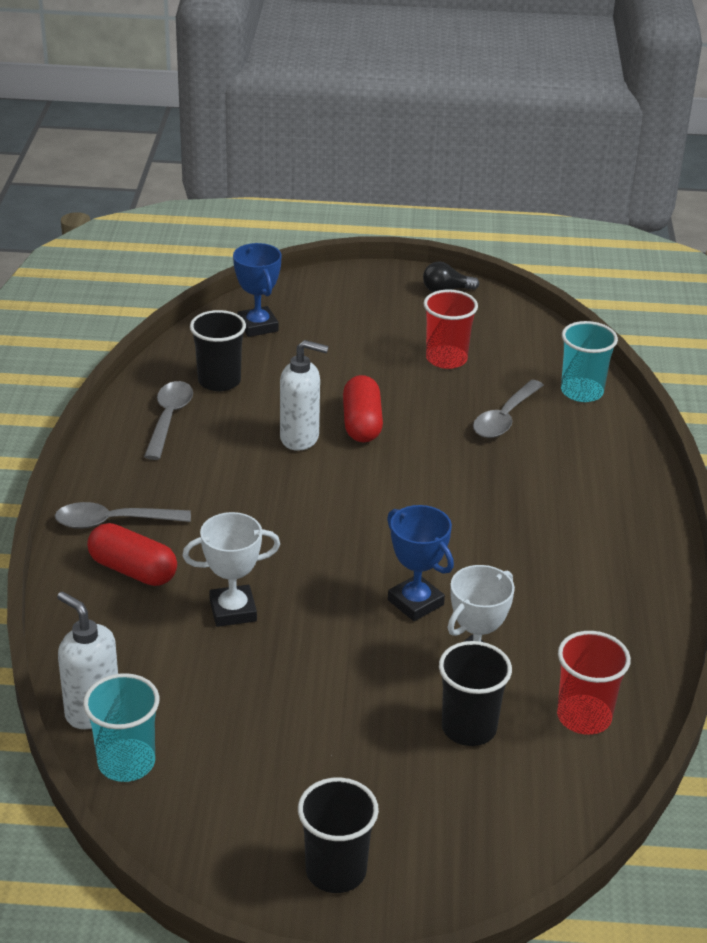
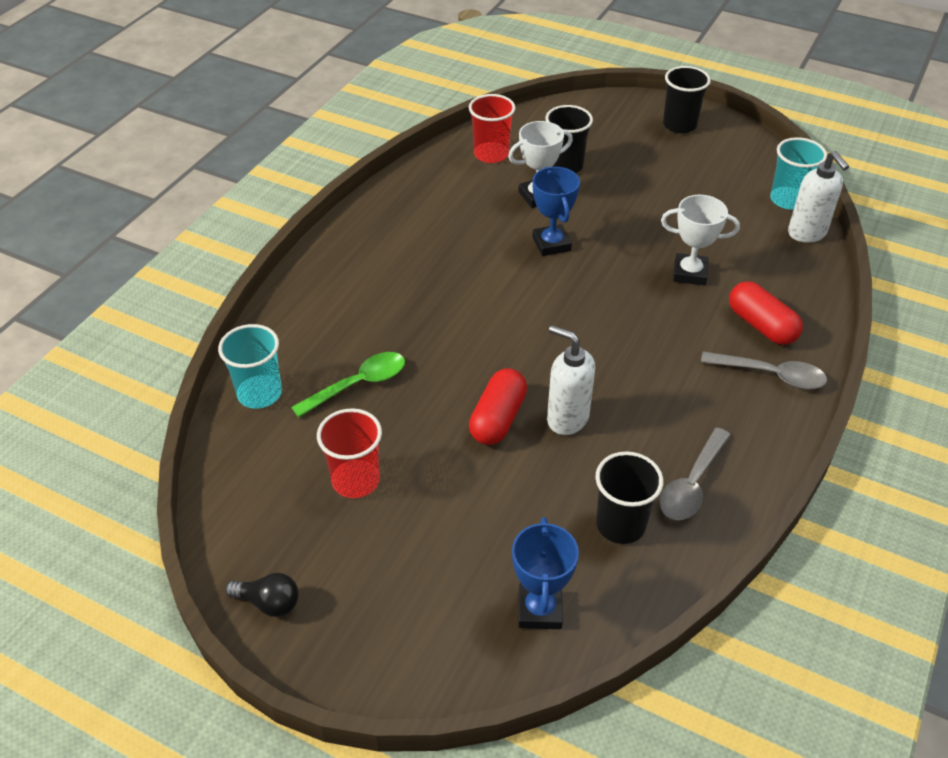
camera: 155 degrees left, 10 degrees up
grey spoon [473,380,544,438] -> green spoon [291,352,405,418]

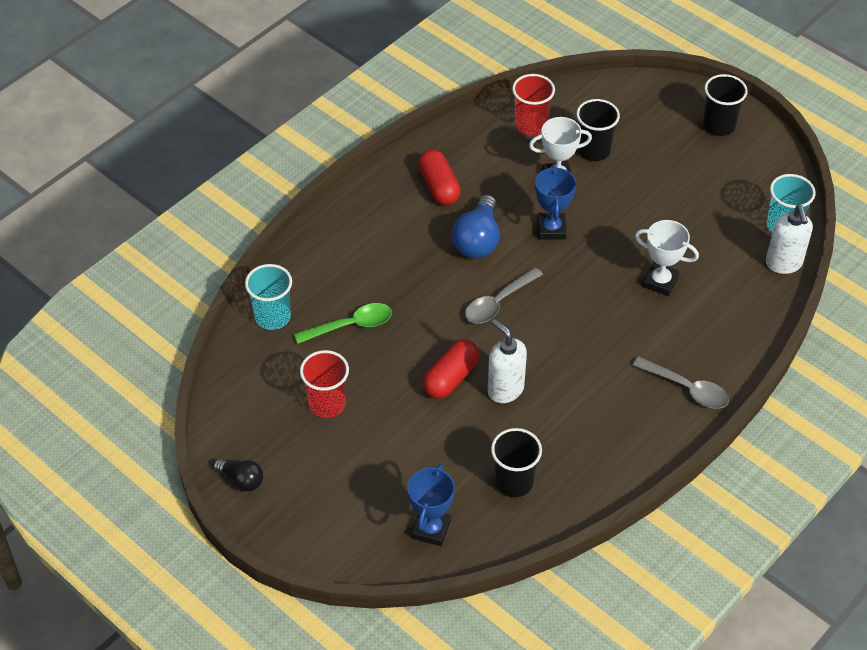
camera: 15 degrees right, 5 degrees up
grey spoon [660,428,730,520] -> grey spoon moved to [465,267,543,324]
red capsule [729,281,803,345] -> red capsule moved to [418,150,461,205]
none -> blue light bulb [452,195,500,258]

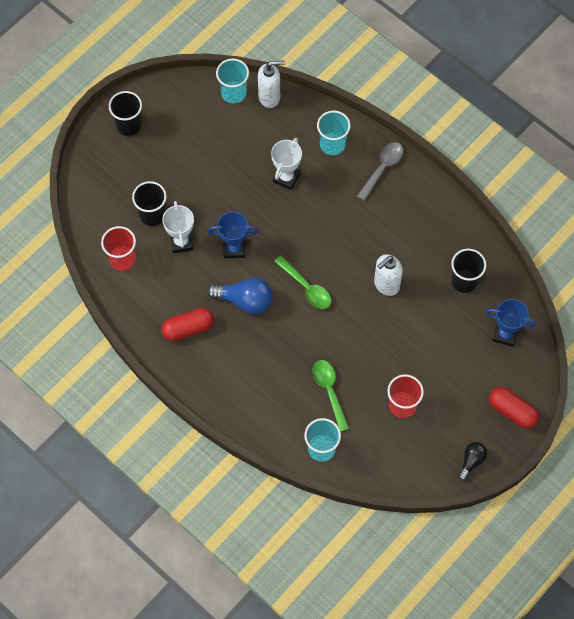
camera: 90 degrees left, 15 degrees up
red capsule [423,339,480,399] -> red capsule moved to [489,387,540,429]
grey spoon [465,267,543,324] -> green spoon [274,256,331,309]
none -> turquoise cup [317,111,351,155]

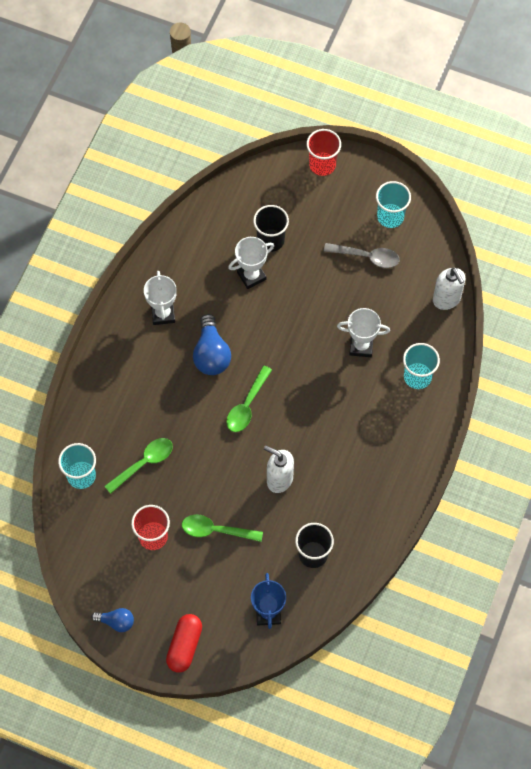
camera: 70 degrees right, 0 degrees up
red cup [101,226,136,271] -> red cup moved to [306,129,341,176]
black cup [109,91,142,136] -> none
red capsule [161,308,214,341] -> white trophy [144,271,177,325]
blue trophy [208,212,258,258] -> none
turquoise cup [216,58,249,103] -> turquoise cup moved to [376,181,411,228]
grey spoon [357,142,403,201] -> grey spoon moved to [324,243,399,268]
black light bulb [458,442,487,481] -> blue light bulb [91,608,134,632]
none -> green spoon [182,515,263,542]

